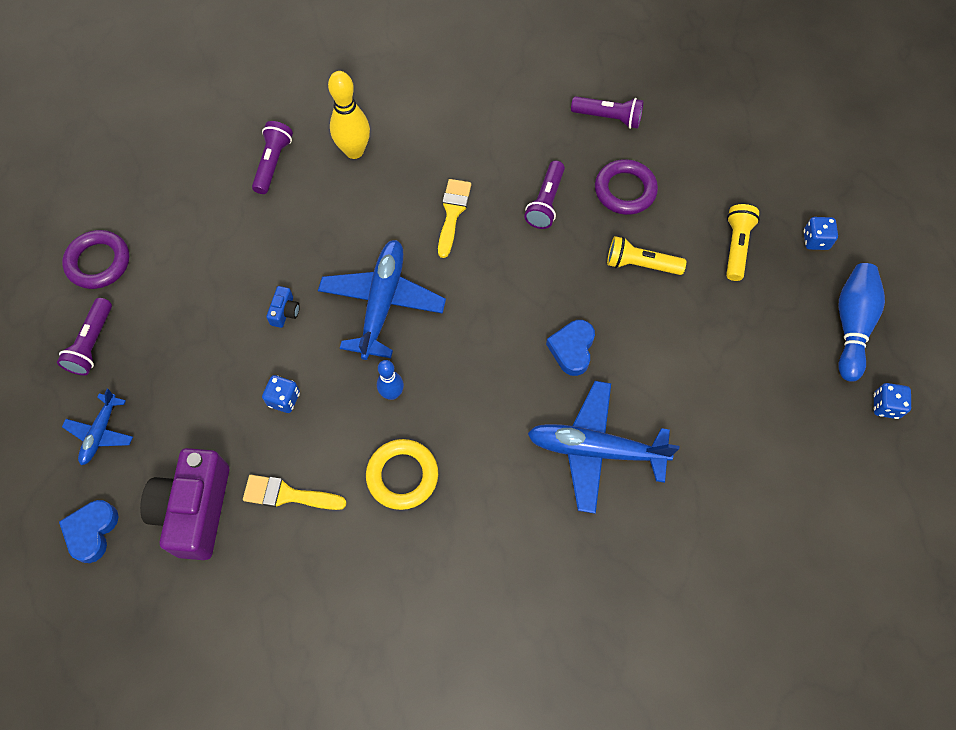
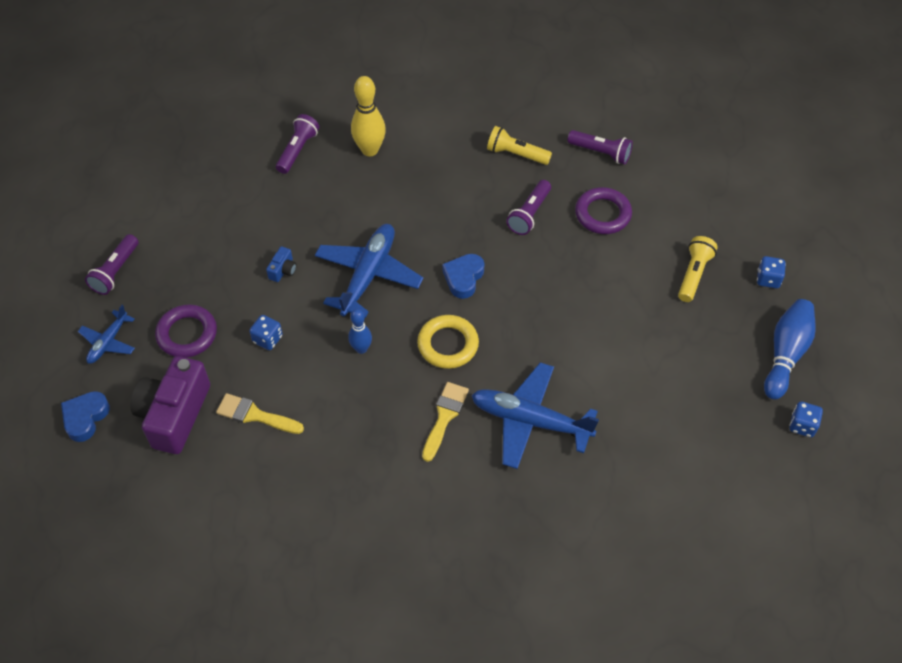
camera: 10 degrees right, 10 degrees down
purple ring [62,230,130,289] -> purple ring moved to [155,304,217,358]
yellow ring [366,439,438,510] -> yellow ring moved to [417,315,479,369]
yellow brush [438,179,471,258] -> yellow brush moved to [422,382,469,462]
blue heart [546,320,595,376] -> blue heart moved to [442,254,484,299]
yellow flashlight [607,236,686,275] -> yellow flashlight moved to [487,126,552,165]

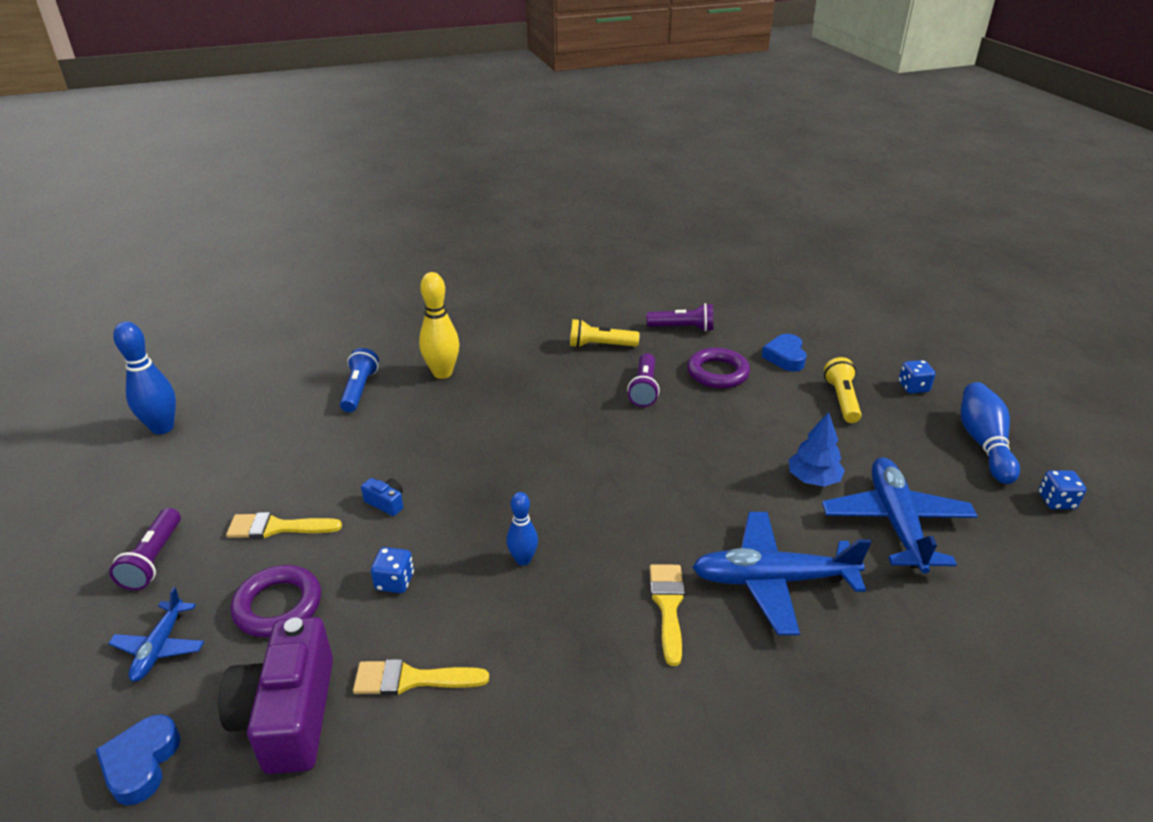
camera: 20 degrees left, 20 degrees down
blue camera [266,246,297,282] -> blue camera turned 60 degrees counterclockwise [361,478,403,516]
purple flashlight [276,114,320,174] -> blue flashlight [340,348,379,412]
blue plane [315,224,424,318] -> blue plane moved to [822,457,978,573]
yellow ring [417,315,479,369] -> none
blue heart [442,254,484,299] -> blue heart moved to [762,334,807,372]
none -> blue bowling pin [113,321,176,435]
none -> yellow brush [226,512,342,539]
none -> blue tree [789,412,845,487]

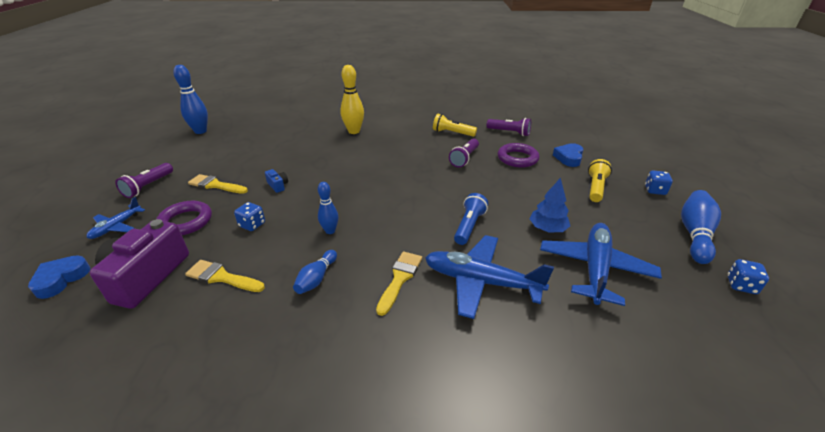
camera: 20 degrees right, 0 degrees up
blue flashlight [340,348,379,412] -> blue flashlight moved to [454,193,488,245]
none -> blue bowling pin [293,250,337,294]

